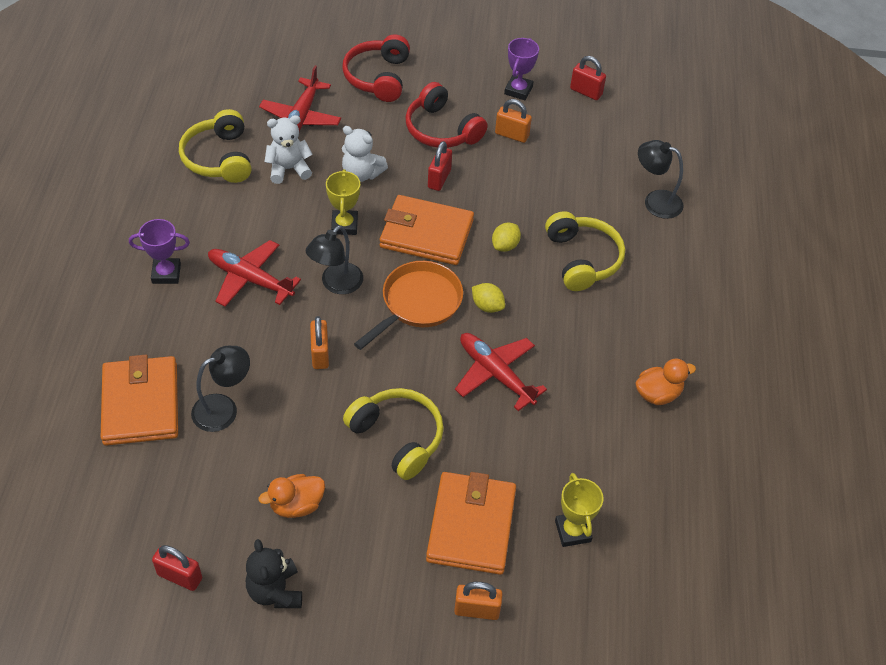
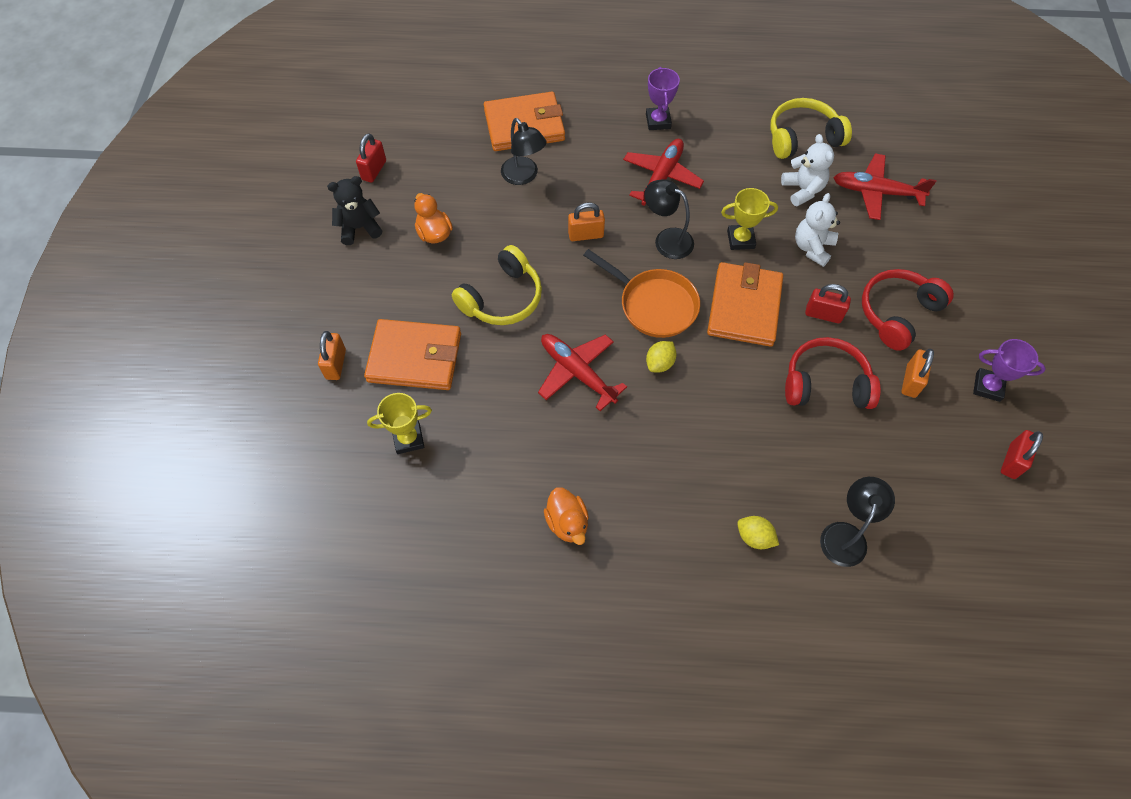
camera: 90 degrees right, 10 degrees up
red headphones [342,35,410,102] -> red headphones moved to [785,337,881,409]
red plane [455,333,547,411] -> red plane turned 90 degrees counterclockwise [538,334,627,411]
yellow lemon [492,223,521,252] -> yellow lemon moved to [737,516,779,549]
yellow headphones [545,211,625,291] -> none

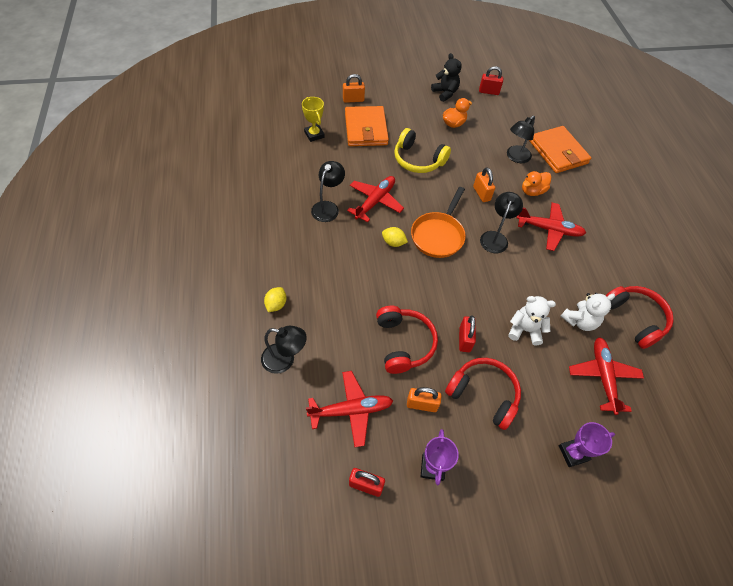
camera: 75 degrees right, 5 degrees down
orange duck [544,487,589,545] -> orange duck moved to [522,171,551,196]
purple trophy [646,67,680,130] -> purple trophy moved to [559,422,615,467]
orange wallet [707,262,783,347] -> none
yellow trophy [721,188,778,250] -> none
yellow headphones [770,98,852,159] -> red headphones [605,286,674,349]
none -> red plane [306,371,393,447]
none -> black lamp [311,161,345,222]

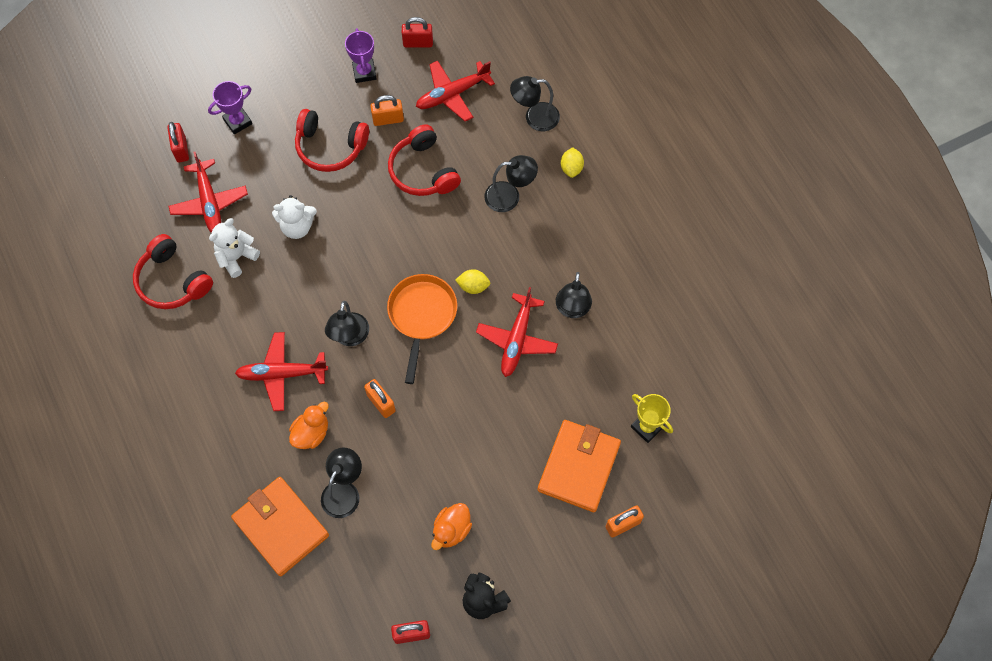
camera: 165 degrees right, 10 degrees up
orange wallet [345,106,389,146] -> orange wallet turned 45 degrees clockwise [538,420,621,512]
yellow headphones [394,128,451,173] -> none
red padlock [459,316,476,352] -> red padlock moved to [167,122,189,163]
none -> black lamp [484,155,538,212]

